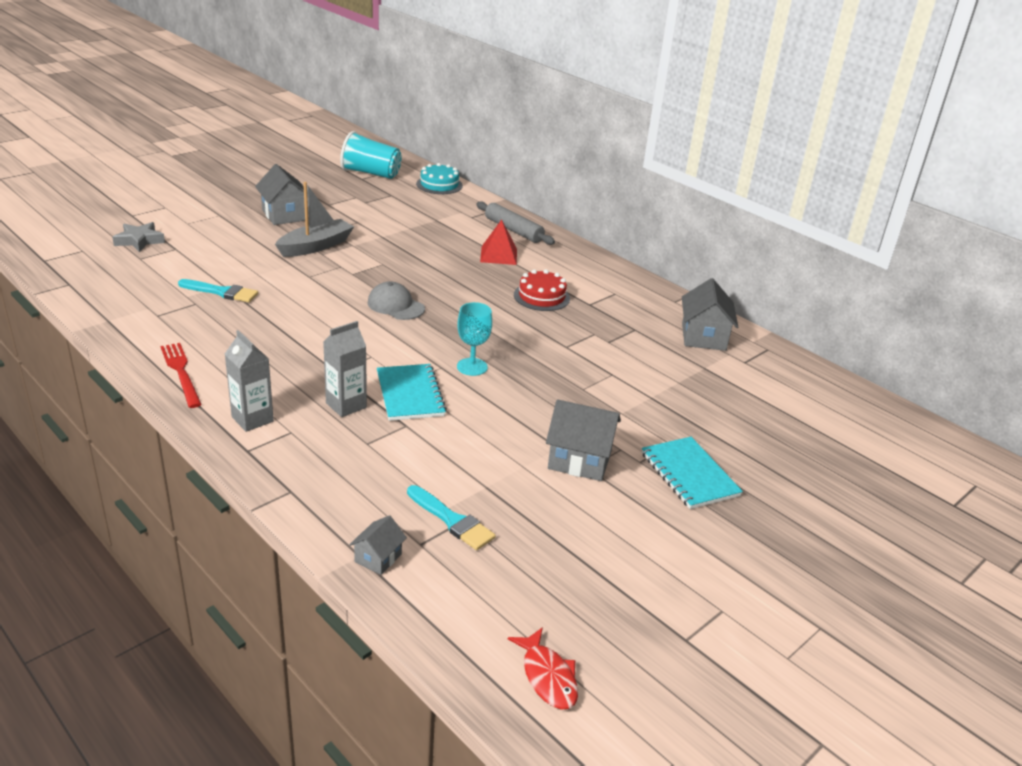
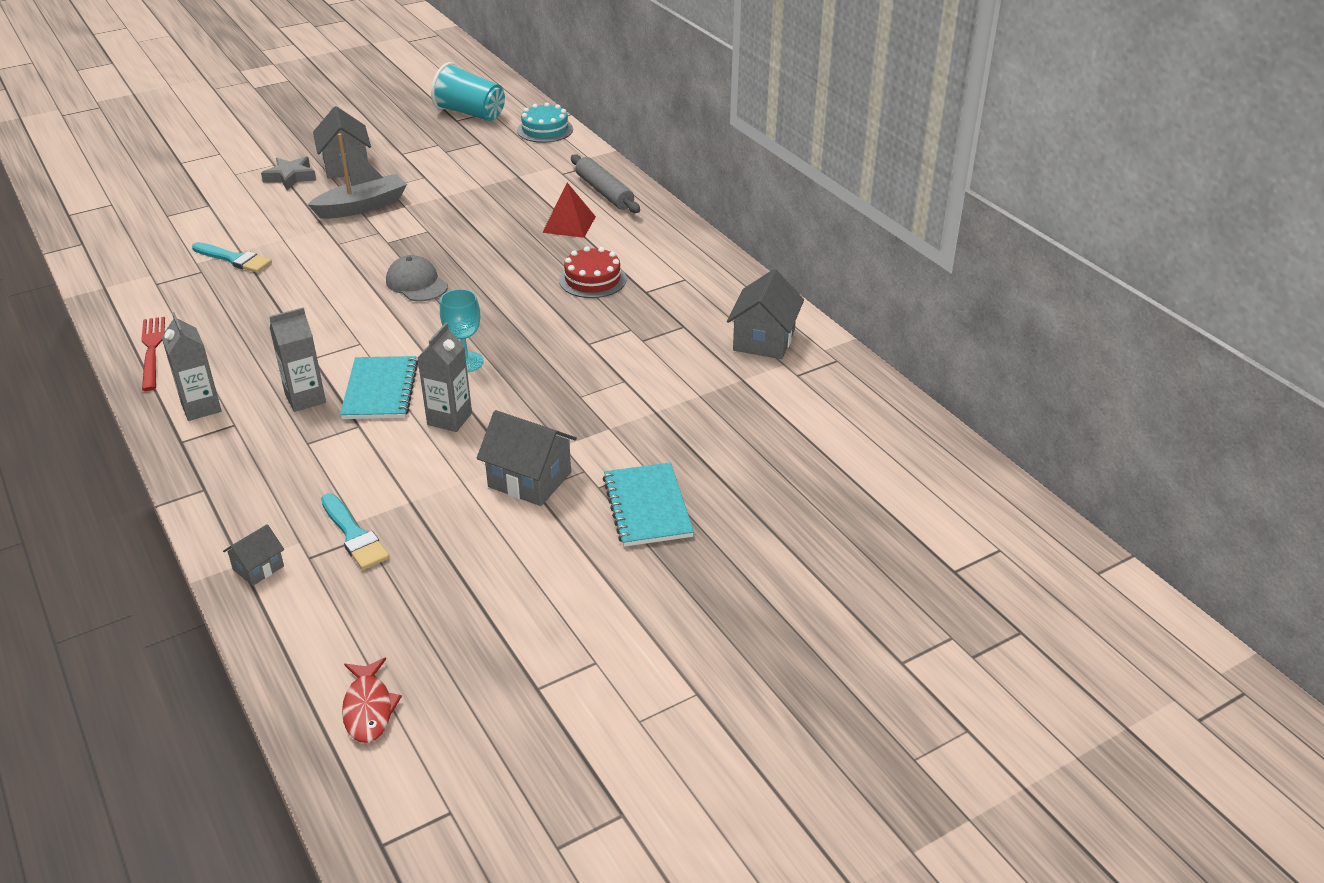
camera: 15 degrees right, 5 degrees up
grey star [112,222,165,252] -> grey star moved to [261,157,316,190]
none -> grey carton [417,323,472,432]

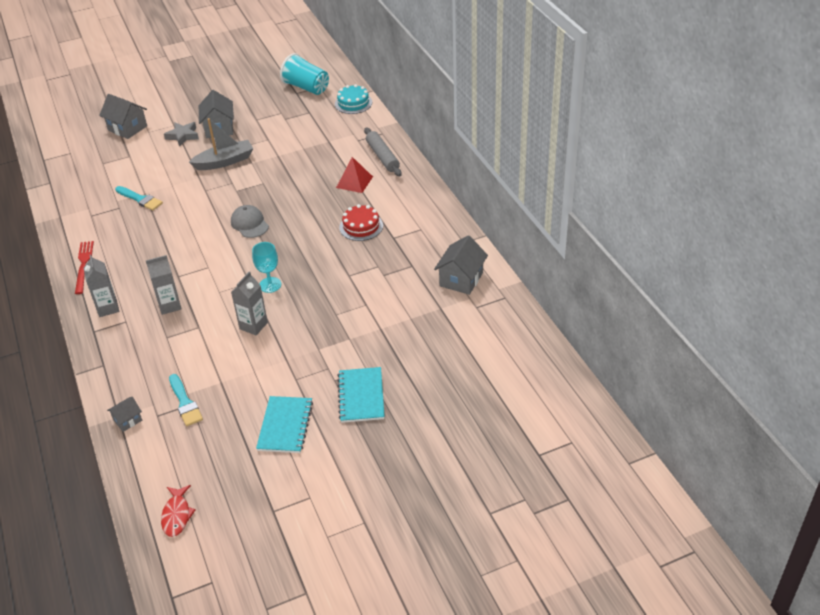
camera: 10 degrees right, 5 degrees up
turquoise notebook [340,356,418,419] -> turquoise notebook moved to [256,396,313,453]
grey house [477,410,577,506] -> grey house moved to [99,94,147,139]

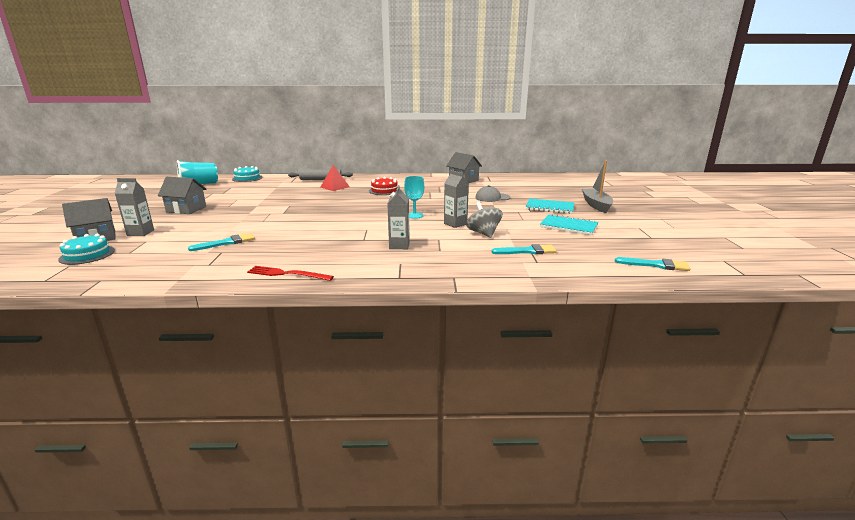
camera: 70 degrees left, 20 degrees down
grey carton [84,254,119,317] -> grey carton moved to [115,178,154,236]
grey house [107,397,142,432] -> none
red fish [161,485,196,537] -> turquoise brush [615,257,690,271]
grey star [164,122,199,147] -> none
grey boat [189,118,254,170] -> grey boat moved to [582,160,613,213]
grey cap [231,205,269,238] -> grey cap moved to [475,185,510,202]
none -> turquoise cake [58,234,115,265]
none -> grey spinning top [466,202,503,238]

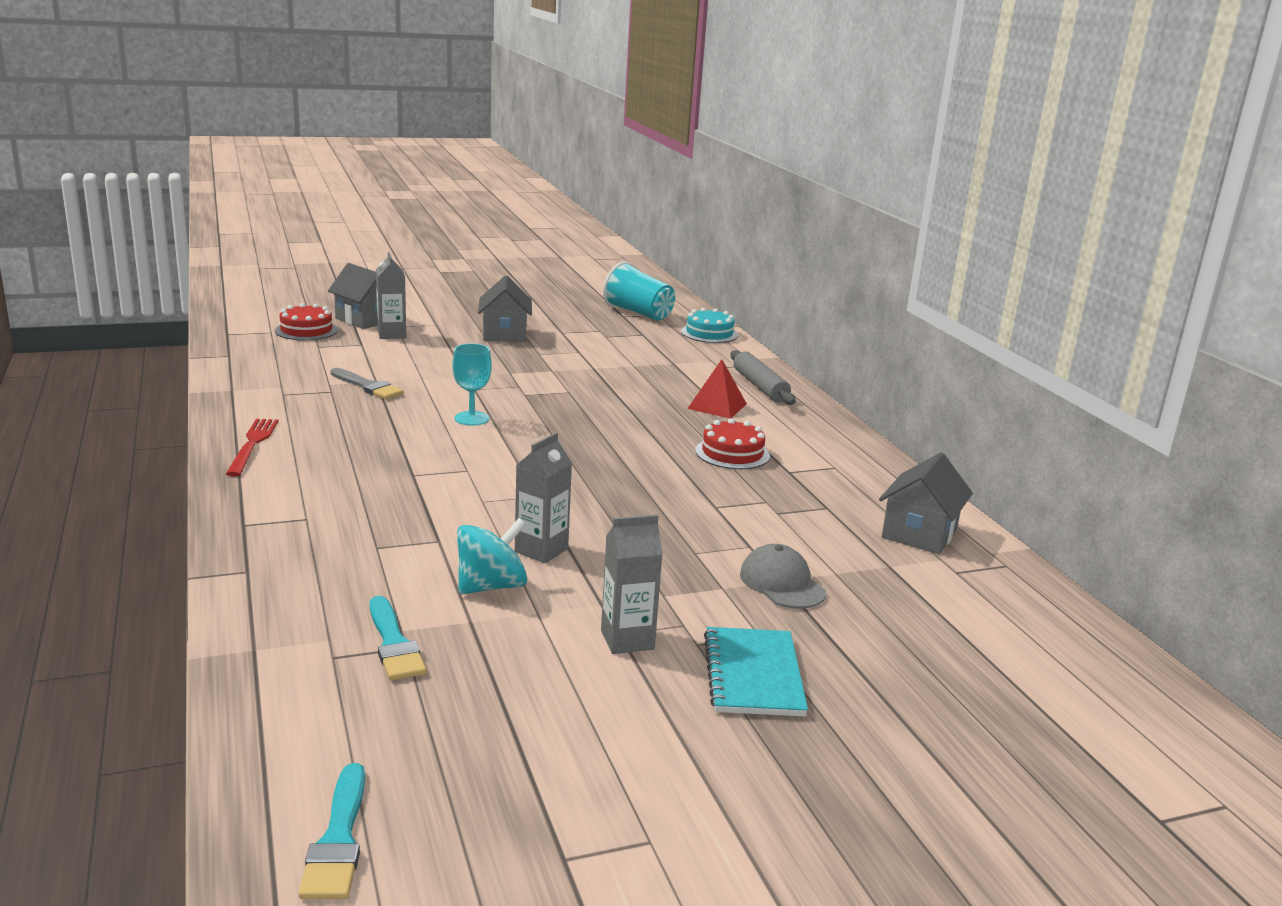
camera: 70 degrees right, 0 degrees up
turquoise cake [58,234,115,265] -> red cake [275,303,338,340]
turquoise brush [188,233,255,251] -> grey brush [331,368,404,399]
grey carton [387,185,410,249] -> grey carton moved to [601,514,663,654]
turquoise goblet [404,176,424,219] -> turquoise goblet moved to [453,343,492,426]
grey spinning top [466,202,503,238] -> turquoise spinning top [457,518,527,594]
turquoise notebook [540,214,598,235] -> none
grey boat [582,160,613,213] -> none

